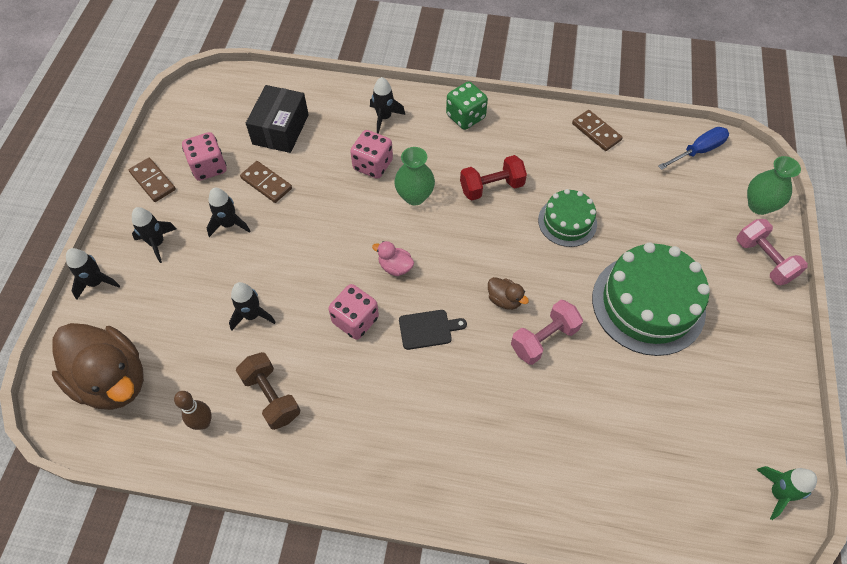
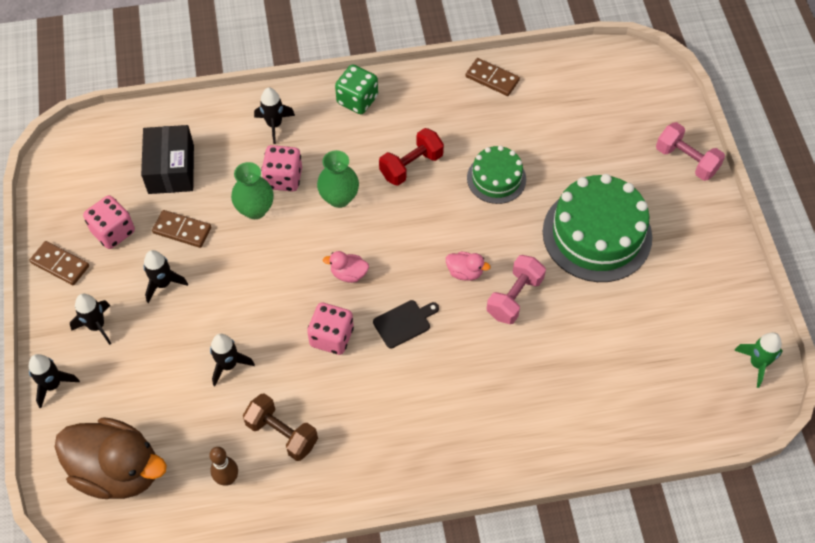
camera: 20 degrees left, 0 degrees up
brown duck [488,277,529,310] -> pink duck [446,252,490,281]
blue screwdriver [658,127,729,170] -> none
green vase [747,156,801,215] -> green vase moved to [231,162,274,219]

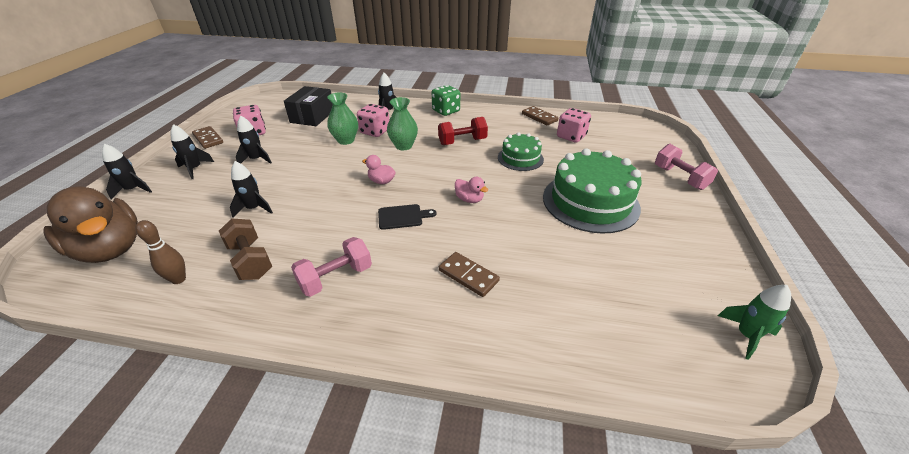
camera: 20 degrees right, 20 degrees down
brown domino [152,210,211,248] -> brown domino moved to [439,252,500,297]
pink dice [307,303,354,355] -> pink dice moved to [557,108,591,143]
pink dumbbell [487,255,546,324] -> pink dumbbell moved to [291,237,372,297]

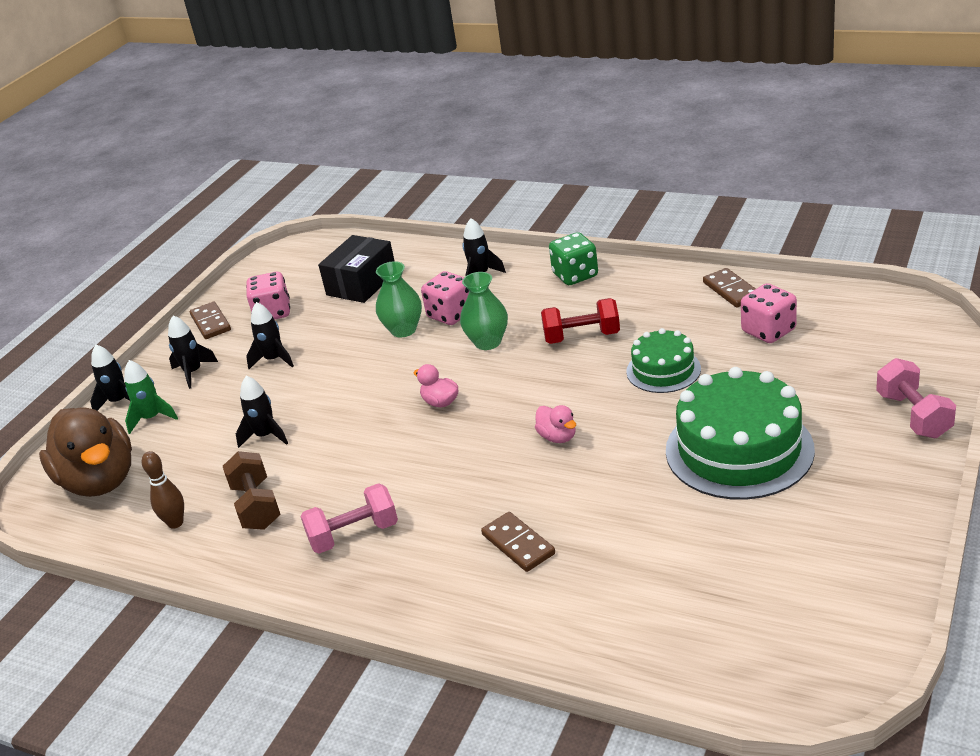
camera: 20 degrees right, 5 degrees down
black cutting board [378,204,436,230] -> none
green rocket [718,285,791,360] -> green rocket moved to [124,360,178,434]

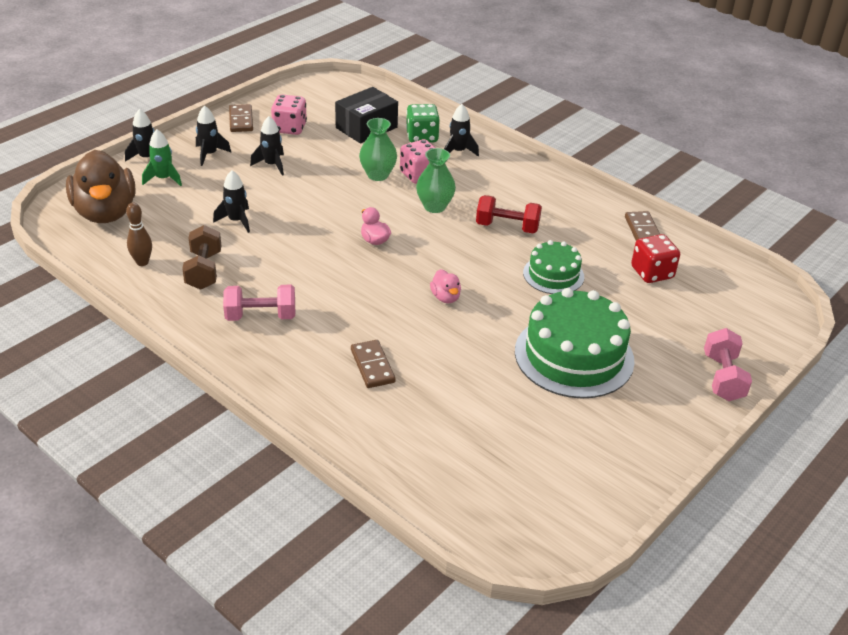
camera: 10 degrees right, 5 degrees up
green dice [549,232,598,285] -> green dice moved to [406,104,440,143]
pink dice [741,283,797,343] -> red dice [631,234,680,283]

